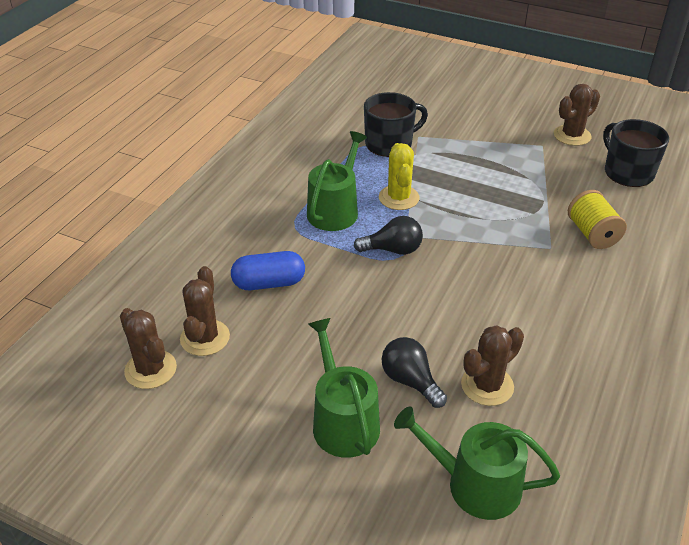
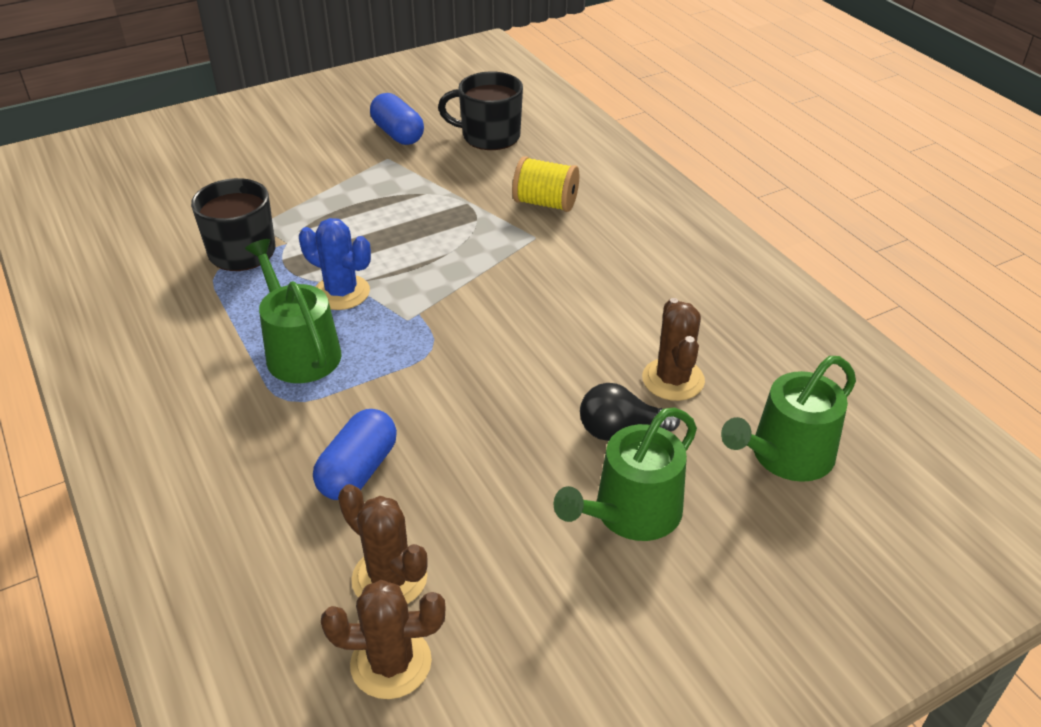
camera: 55 degrees left, 0 degrees up
green watering can [308,318,380,458] -> green watering can turned 60 degrees counterclockwise [554,407,697,541]
black light bulb [354,216,423,255] -> none
yellow cactus [379,143,420,210] -> blue cactus [299,218,371,310]
brown cactus [554,84,600,146] -> blue capsule [370,93,424,145]

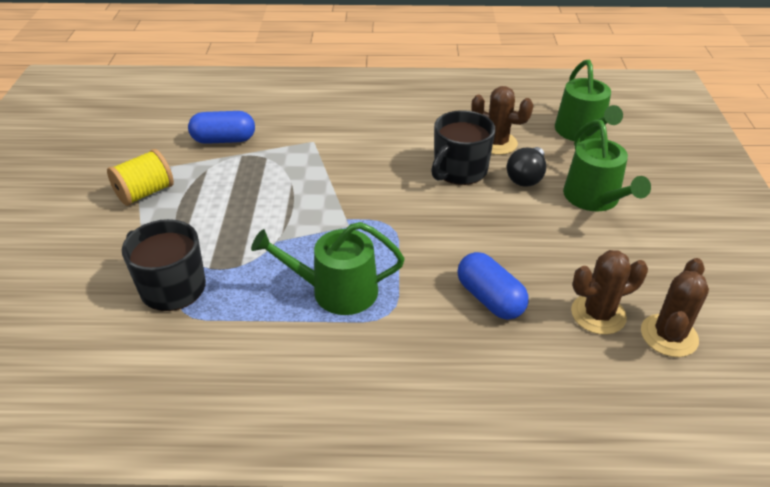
camera: 60 degrees left, 0 degrees up
blue cactus [299,218,371,310] -> none
blue capsule [370,93,424,145] -> blue capsule moved to [188,111,255,144]
black mug [438,71,523,150] -> black mug moved to [431,110,495,185]
yellow spool [512,156,579,212] -> yellow spool moved to [107,149,174,206]

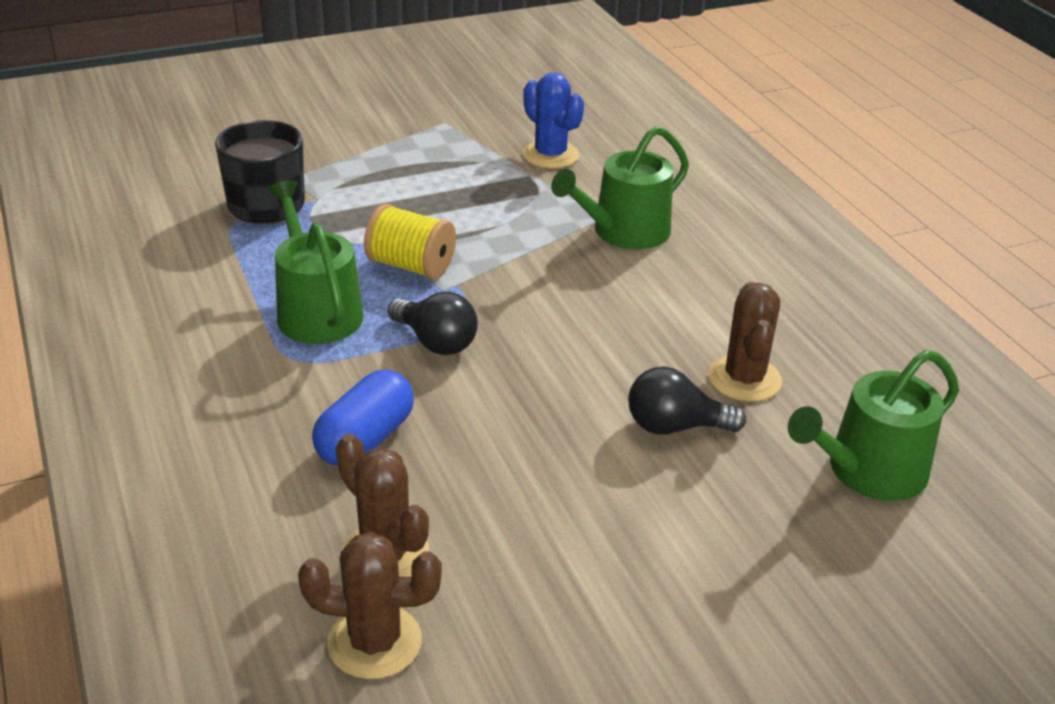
camera: 65 degrees right, 5 degrees down
yellow spool [107,149,174,206] -> yellow spool moved to [364,204,456,279]
blue capsule [188,111,255,144] -> blue cactus [522,72,584,169]
black mug [431,110,495,185] -> none
green watering can [563,120,651,211] -> green watering can moved to [551,126,689,249]
none -> black light bulb [388,292,478,355]

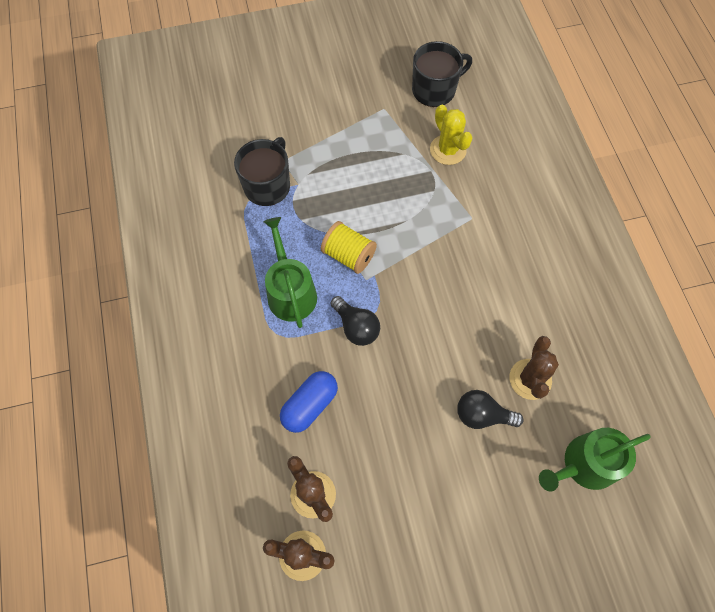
camera: 10 degrees right, 30 degrees up
blue cactus [522,72,584,169] -> yellow cactus [430,105,472,165]
green watering can [551,126,689,249] -> none
none -> black mug [412,41,472,107]

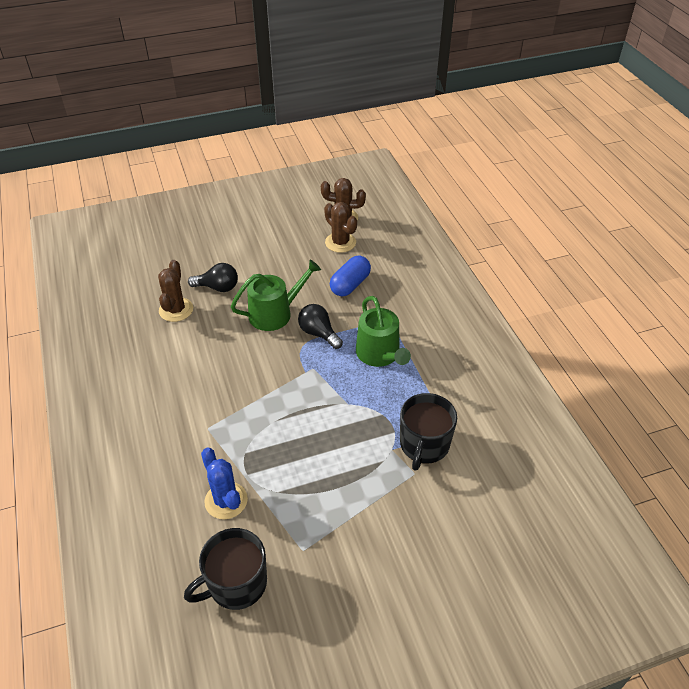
camera: 175 degrees right, 20 degrees down
yellow spool [321,221,377,274] -> none
yellow cactus [430,105,472,165] -> blue cactus [201,448,248,519]
green watering can [539,428,651,492] -> green watering can moved to [231,260,321,331]

